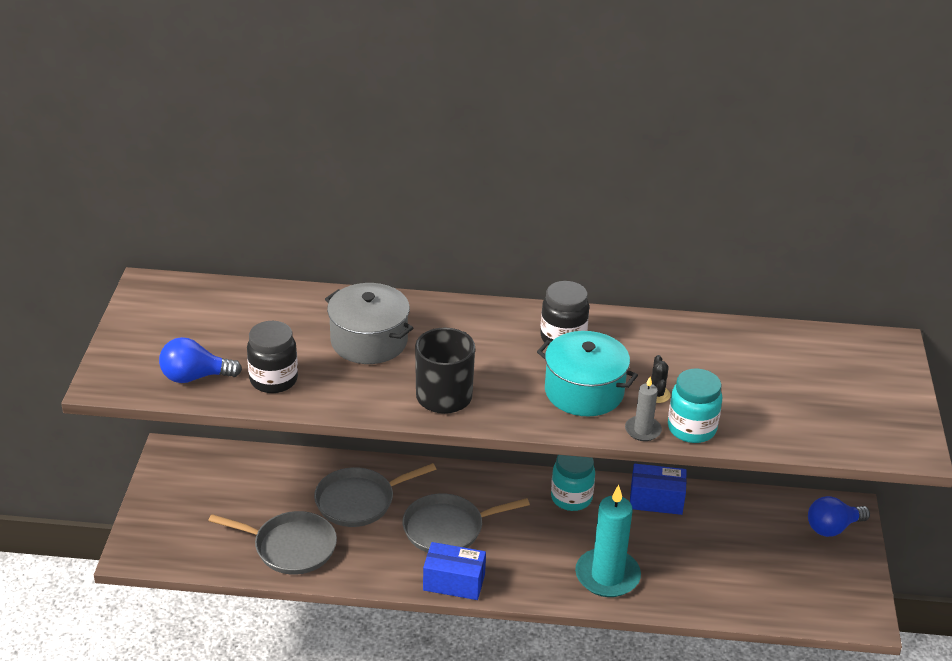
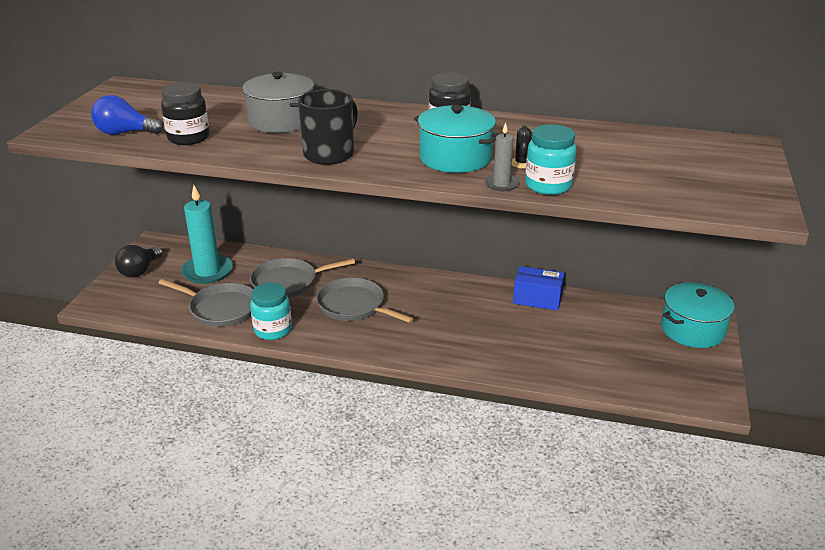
camera: 10 degrees right, 5 degrees down
grey pan [402,493,530,553] -> grey pan turned 45 degrees clockwise [316,278,414,323]
blue box [423,542,486,600] -> none
turquoise jar [551,455,595,511] -> turquoise jar moved to [250,283,292,340]
turquoise candle [575,485,641,597] -> turquoise candle moved to [181,185,233,284]
blue light bulb [808,496,870,537] -> turquoise pot [661,282,734,348]
none -> black light bulb [115,245,163,277]

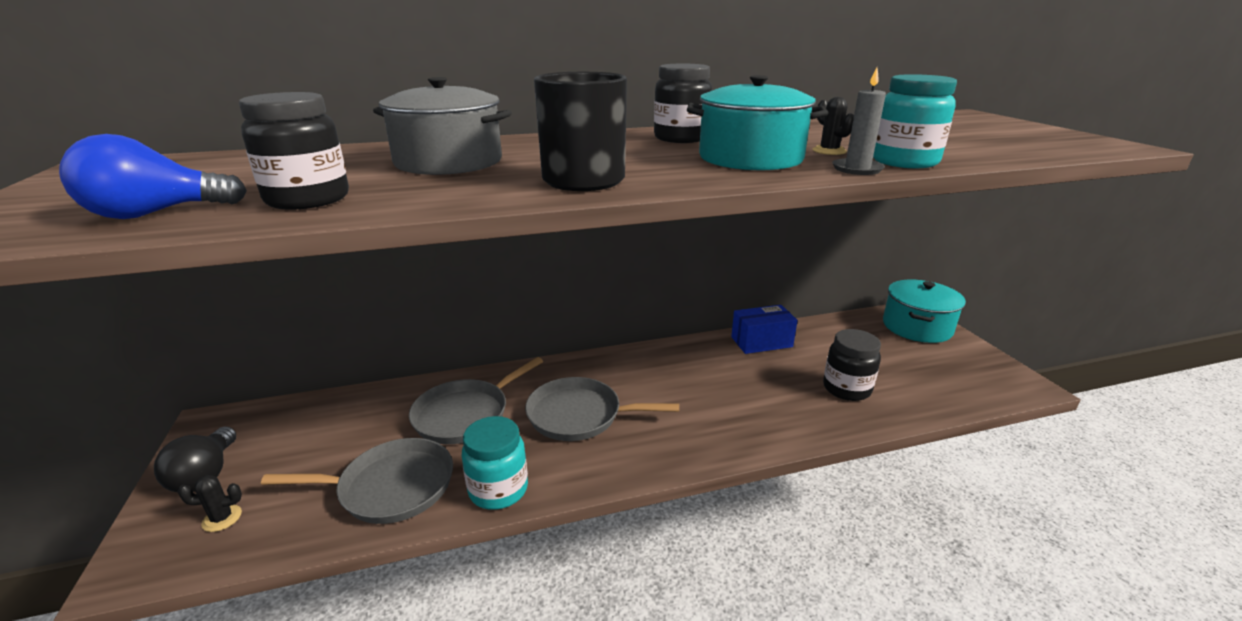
camera: 30 degrees left, 5 degrees down
turquoise candle [181,185,233,284] -> none
none -> black cactus [178,475,242,532]
none -> black jar [823,329,881,401]

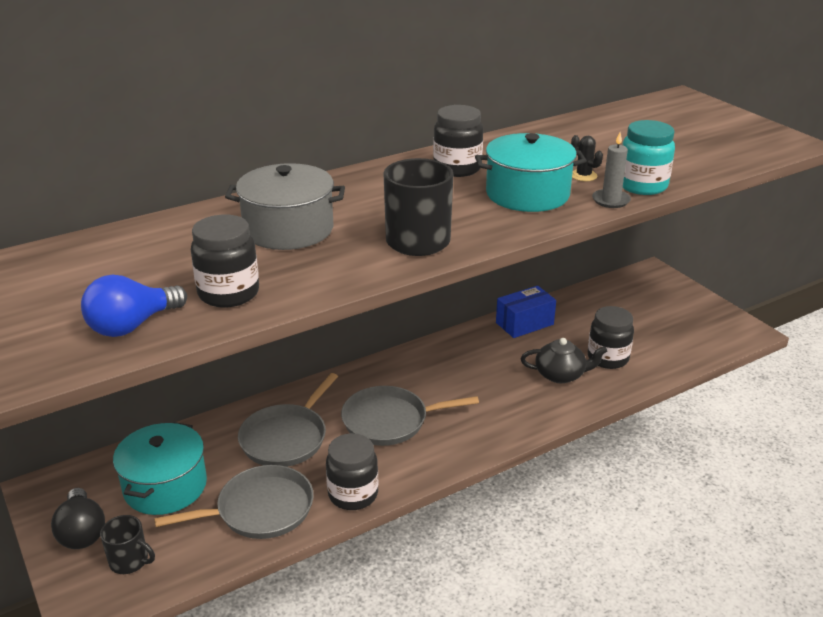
camera: 15 degrees left, 5 degrees up
black cactus [178,475,242,532] -> black mug [100,515,155,574]
turquoise jar [462,416,528,510] -> black jar [326,433,378,510]
turquoise pot [883,280,966,343] -> turquoise pot moved to [113,422,207,515]
none -> black teapot [521,338,607,383]

